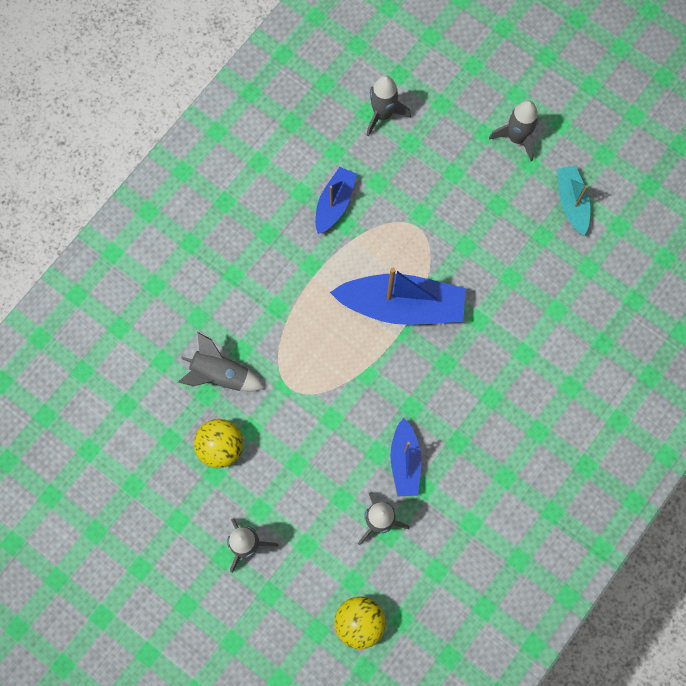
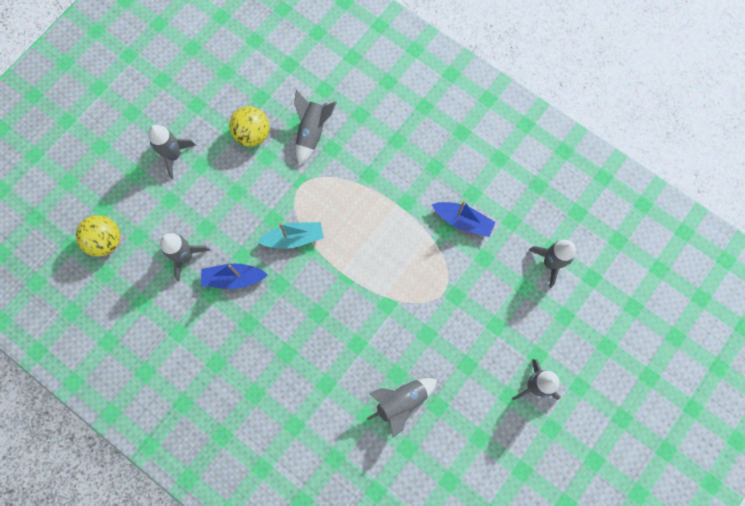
camera: 90 degrees right, 0 degrees up
blue boat [330,268,466,325] -> none
turquoise boat [557,166,590,236] -> turquoise boat moved to [257,222,323,249]
none -> grey rocket [367,378,437,438]

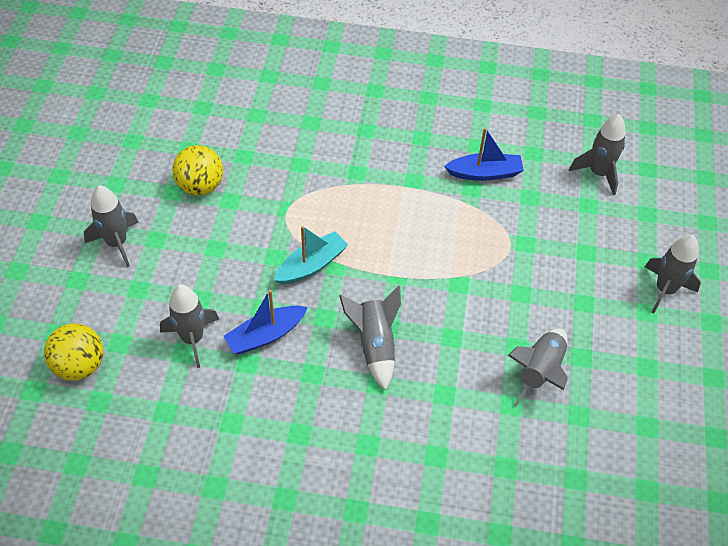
camera: 30 degrees left, 20 degrees down
grey rocket [294,90,337,166] -> grey rocket moved to [339,286,401,391]

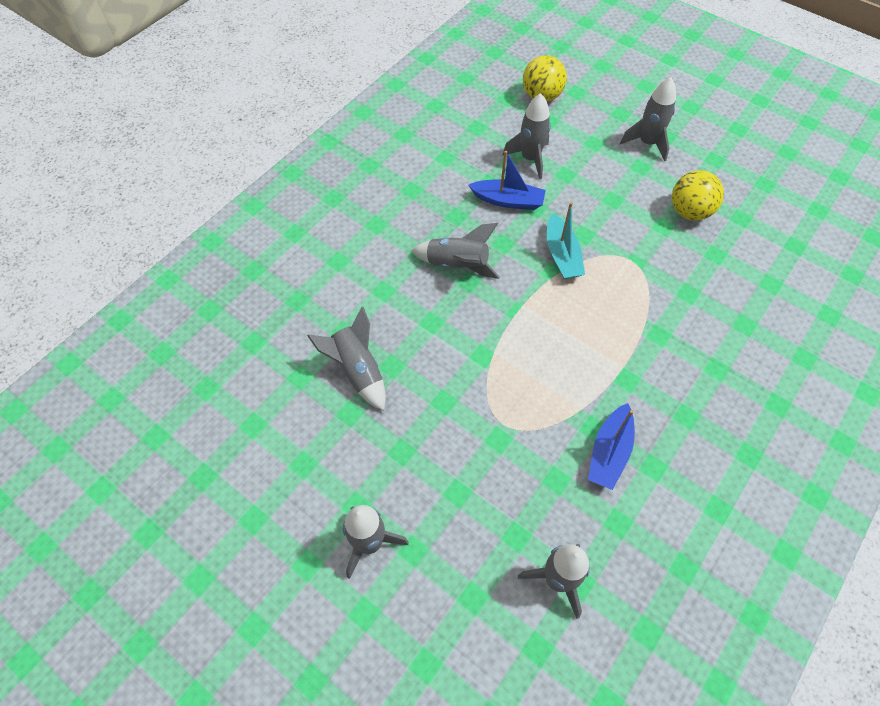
camera: 120 degrees right, 5 degrees up
blue boat [224,290,308,354] -> blue boat turned 105 degrees clockwise [469,151,546,210]

